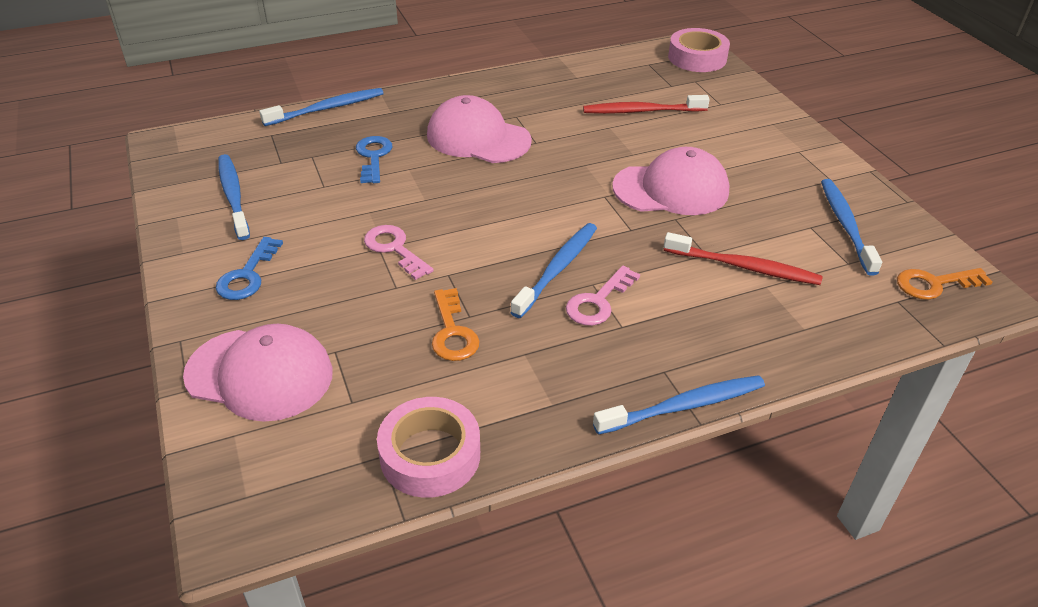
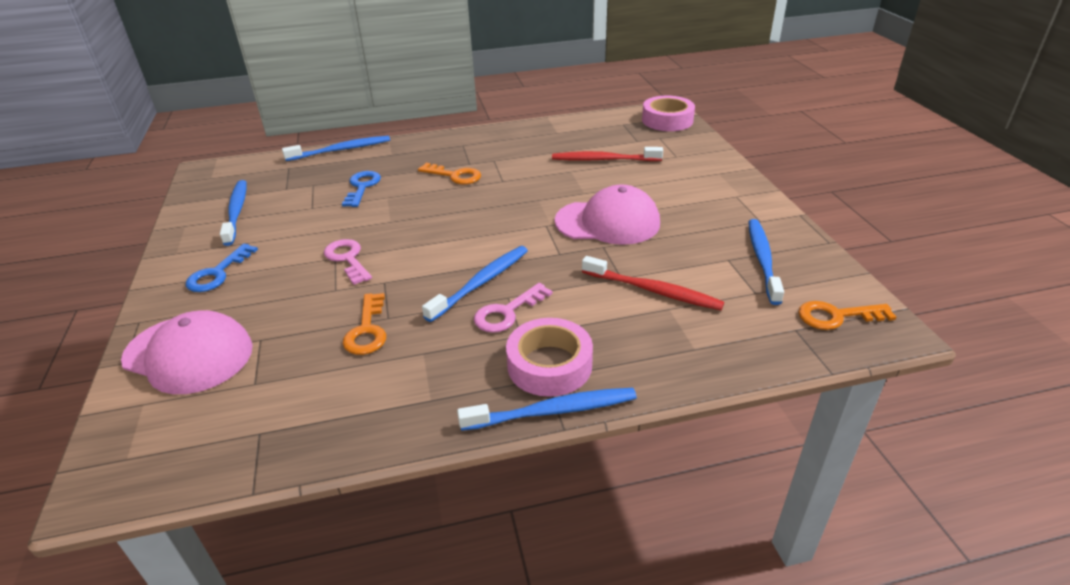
camera: 10 degrees right, 5 degrees down
pink tape [377,397,480,498] -> pink tape moved to [506,318,593,397]
pink cap [427,95,532,163] -> orange key [418,163,481,184]

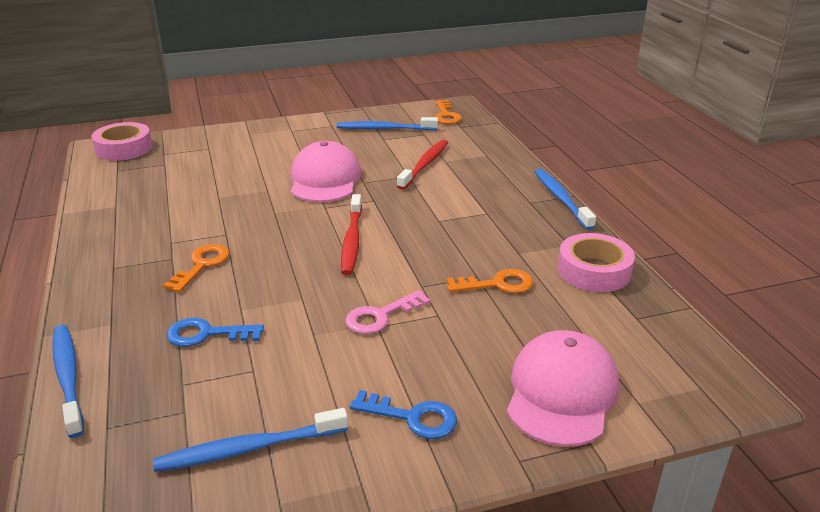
camera: 95 degrees left, 5 degrees down
blue toothbrush [422,246,528,322] -> none
pink key [474,283,552,333] -> none
pink tape [506,318,593,397] -> pink tape moved to [558,233,635,292]
red toothbrush [552,147,663,161] -> red toothbrush moved to [341,194,362,275]

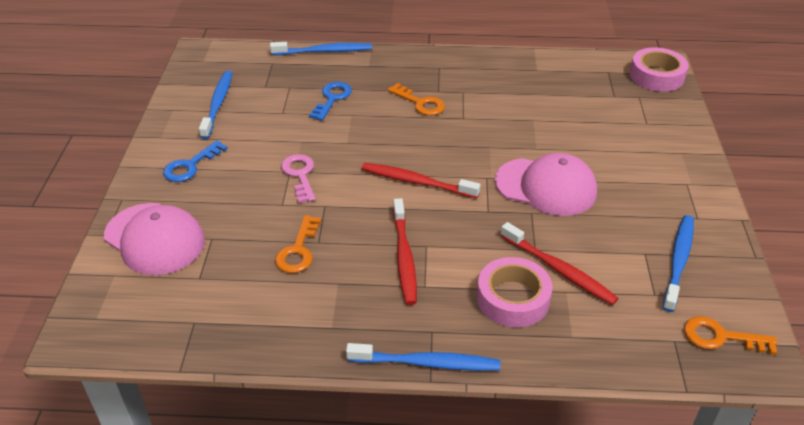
camera: 110 degrees right, 10 degrees up
pink tape [558,233,635,292] -> pink tape moved to [477,257,553,327]
none -> red toothbrush [393,198,417,305]

